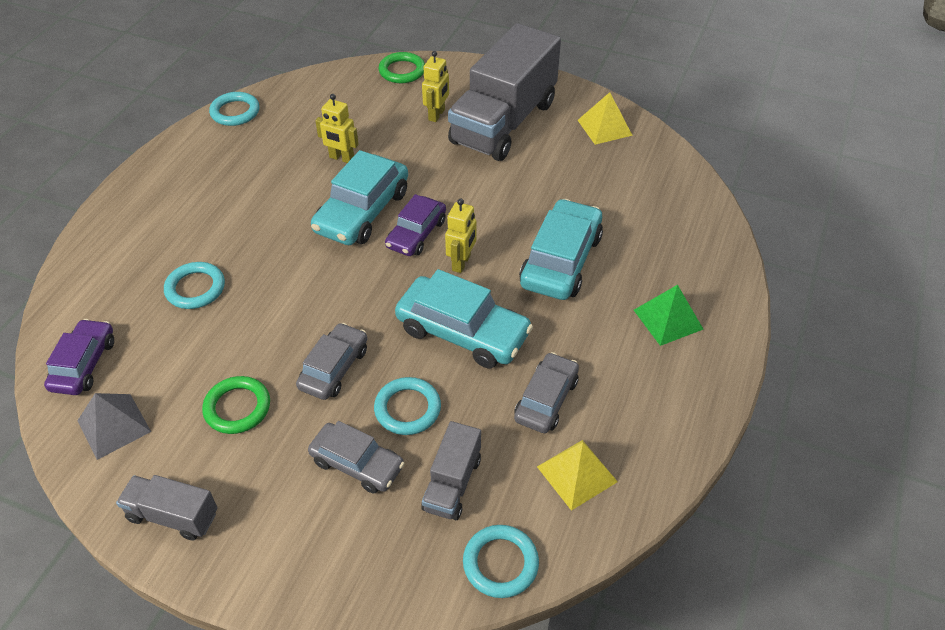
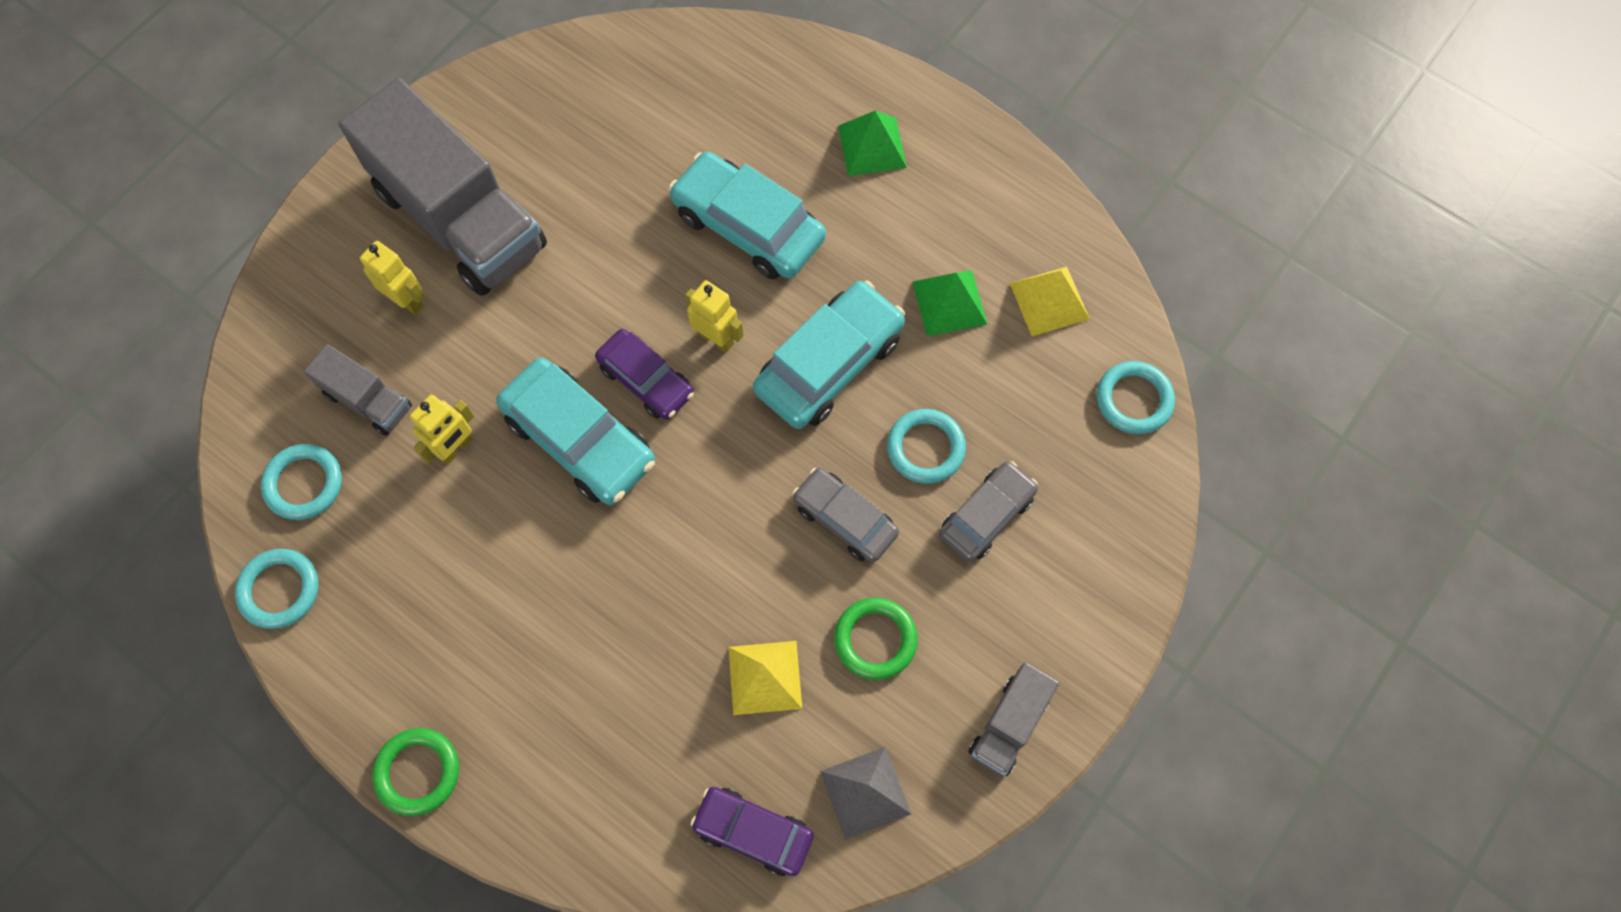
camera: 75 degrees left, 20 degrees up
turquoise ring [164,262,225,309] -> turquoise ring moved to [261,444,342,520]
green ring [379,52,425,83] -> green ring moved to [372,728,459,816]
grey truck [421,421,481,520] -> grey truck moved to [304,344,412,436]
grey car [514,352,579,433] -> green pyramid [912,270,988,336]
yellow pyramid [578,92,633,145] -> yellow pyramid moved to [729,641,802,715]

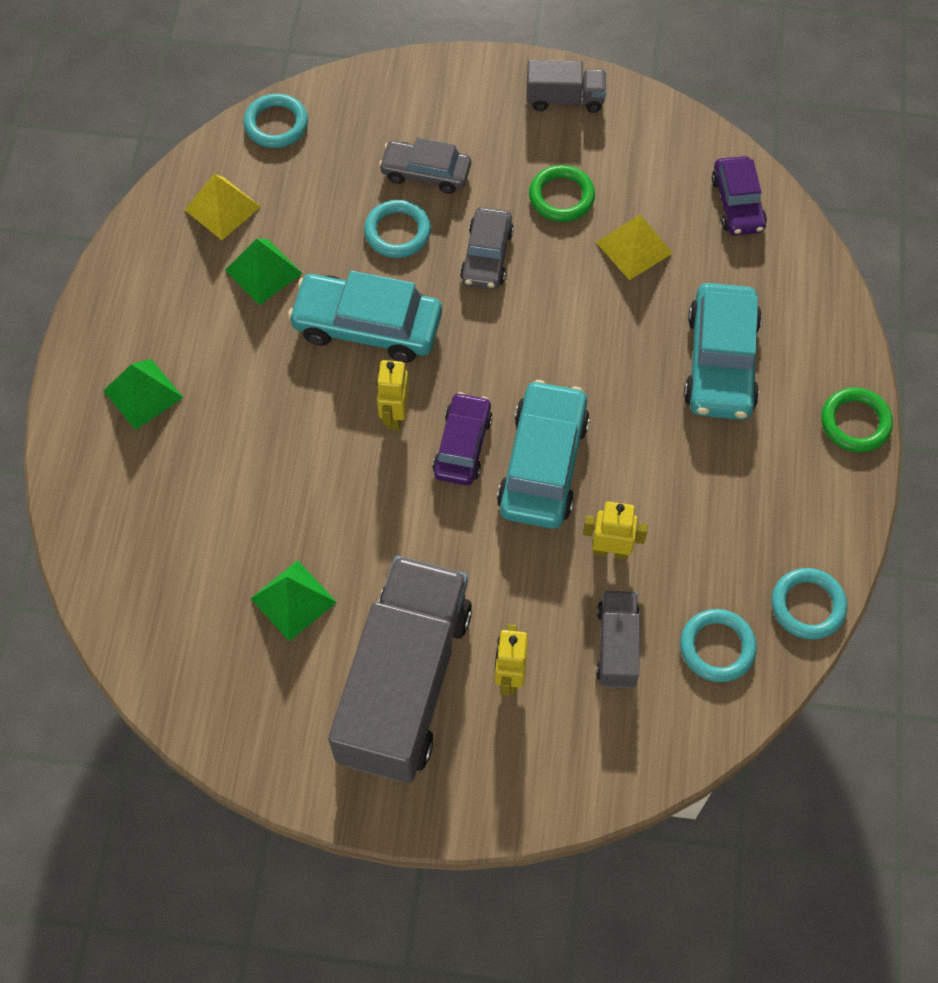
camera: 120 degrees left, 5 degrees down
turquoise car [669,152,826,279] -> turquoise car moved to [684,283,762,420]
grey pyramid [820,747,911,840] -> none
none -> green pyramid [250,560,337,641]

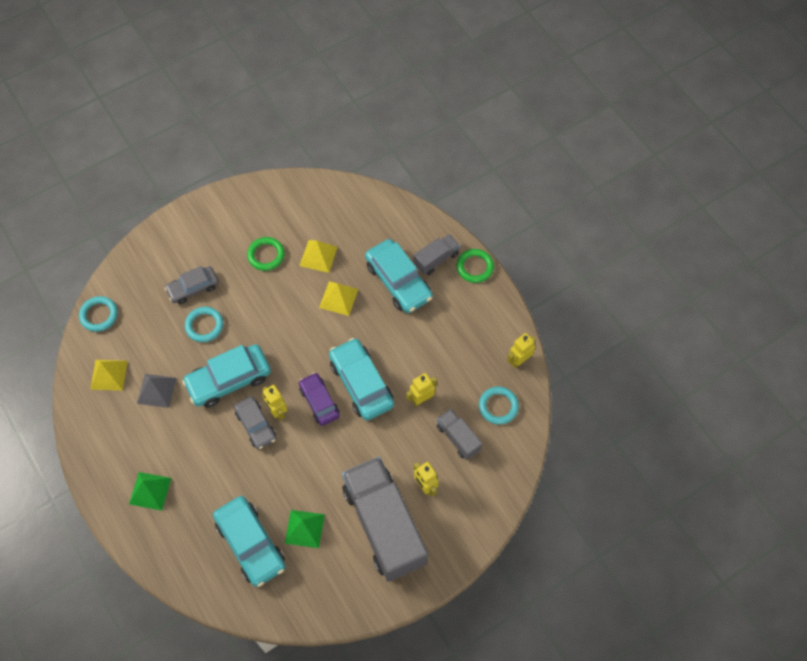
camera: 40 degrees left, 0 degrees up
green pyramid [225,239,303,305] -> grey pyramid [137,374,176,408]
grey car [460,207,514,289] -> grey car moved to [234,396,276,450]
grey truck [526,60,606,113] -> grey truck moved to [414,234,460,275]
purple car [712,156,767,235] -> none
turquoise ring [772,568,847,639] -> yellow robot [507,333,536,368]
none -> turquoise car [213,496,286,587]
none -> yellow pyramid [319,281,358,316]

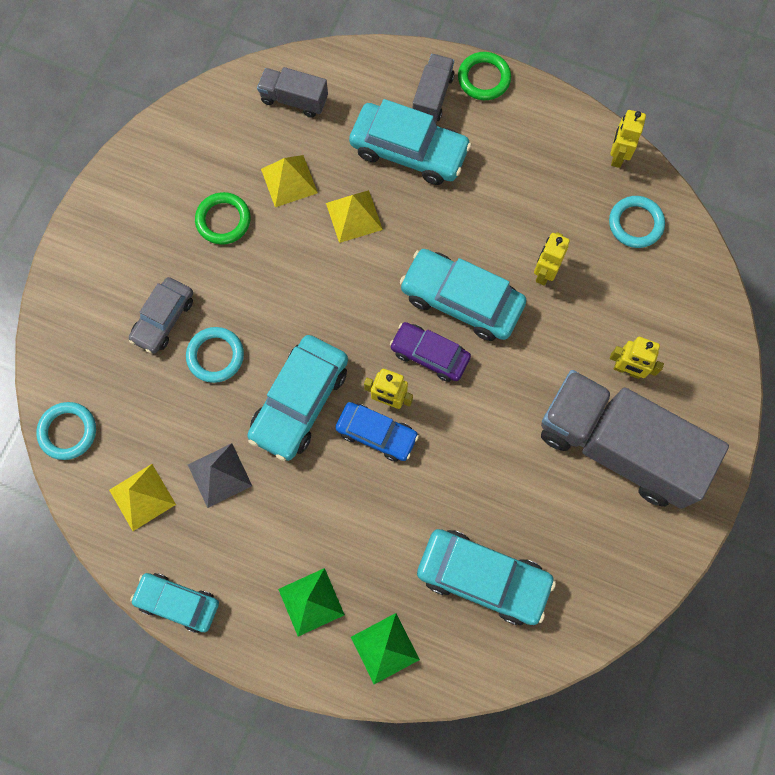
camera: 35 degrees left, 10 degrees up
grey car [234,396,276,450] -> blue car [335,402,419,462]
green pyramid [285,510,325,548] -> green pyramid moved to [351,613,420,684]
grey truck [437,409,482,460] -> grey truck moved to [257,67,328,118]
none -> turquoise car [130,573,219,633]

